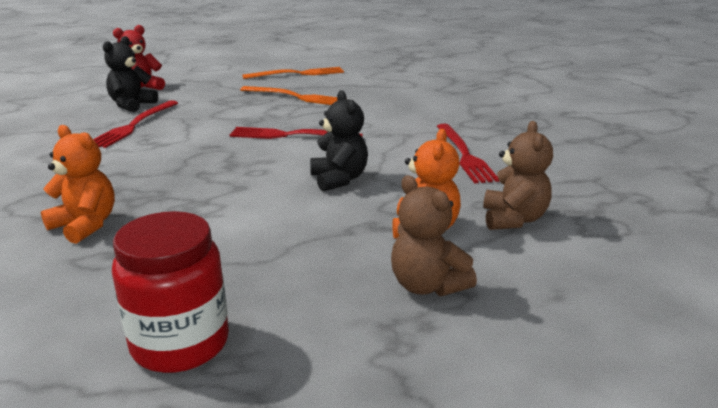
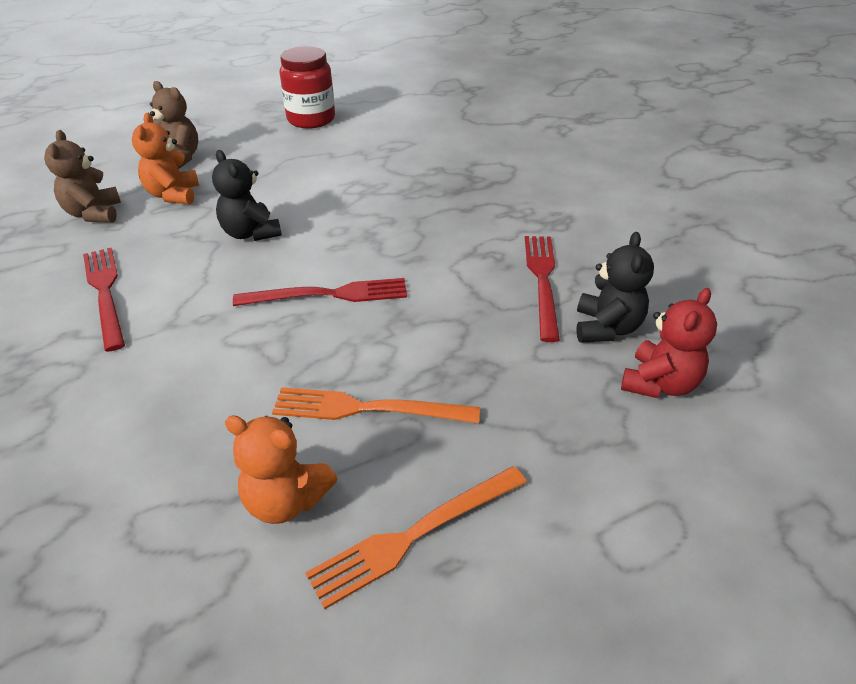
camera: 165 degrees right, 15 degrees up
orange teddy bear [41,125,115,244] -> orange teddy bear moved to [225,415,337,524]

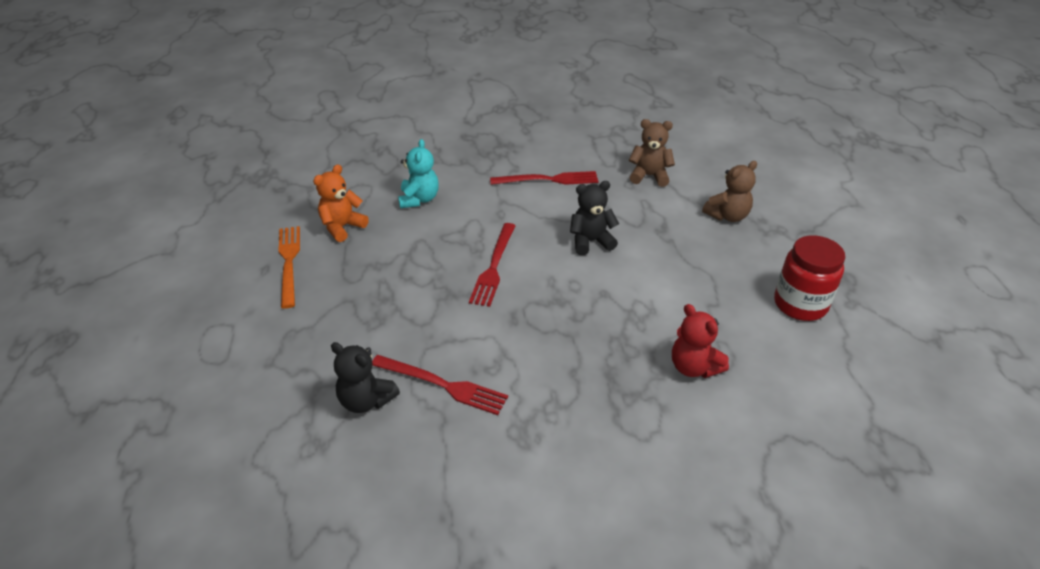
camera: 110 degrees right, 0 degrees up
orange teddy bear [132,113,199,204] -> none
orange fork [272,387,480,423] -> none
red teddy bear [621,288,717,398] -> red teddy bear moved to [672,304,729,378]
none -> turquoise teddy bear [398,139,439,208]

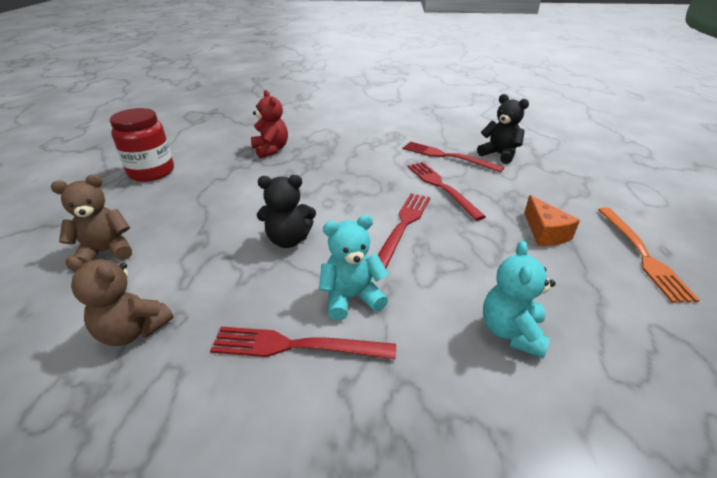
camera: 170 degrees left, 5 degrees down
orange teddy bear [313,164,369,242] -> none
none -> turquoise teddy bear [319,215,388,321]
none -> red fork [407,162,486,221]
none -> orange cheese [524,195,580,246]

